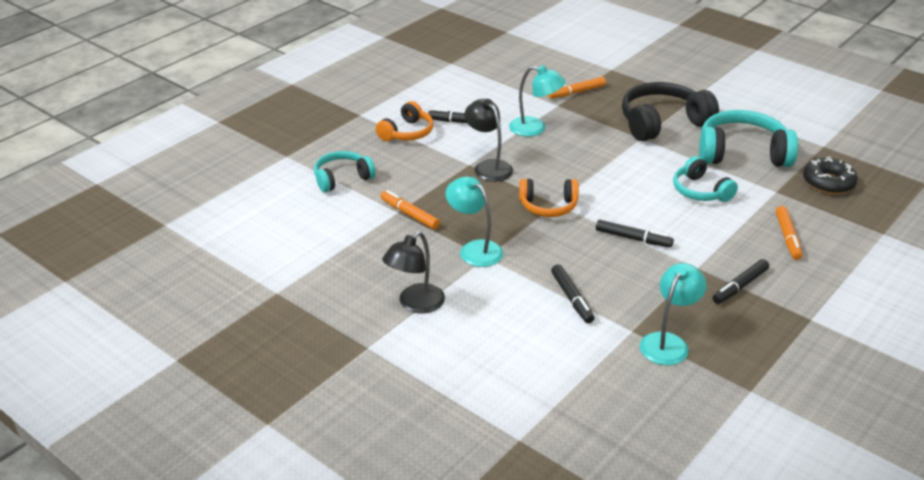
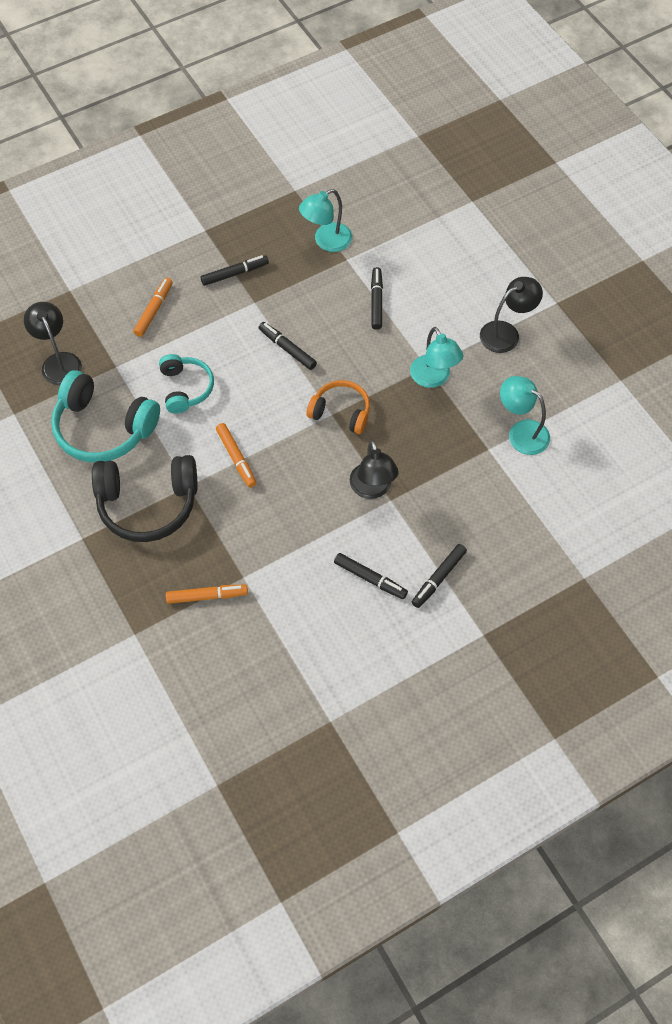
camera: 160 degrees left, 25 degrees up
turquoise headphones [314,151,376,192] -> none
orange headphones [376,101,433,141] -> black marker [412,544,467,608]
orange marker [380,190,440,229] -> orange marker moved to [216,423,256,488]
turquoise lamp [509,65,566,136] -> turquoise lamp moved to [500,376,550,455]
black donut [803,157,858,194] -> black lamp [24,302,82,385]

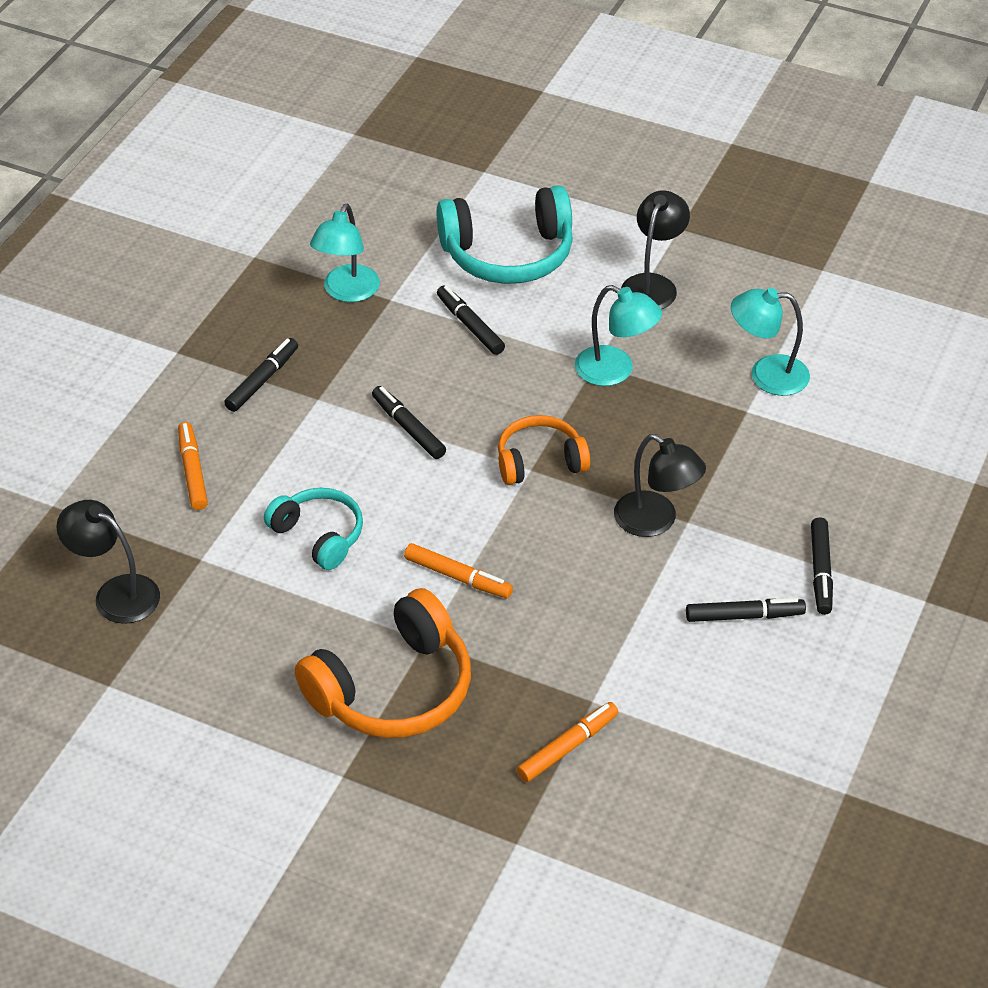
camera: 35 degrees left, 15 degrees down
turquoise headphones [51,370,160,462] -> turquoise headphones moved to [436,185,573,284]
black headphones [92,455,197,542] -> orange headphones [295,588,471,738]
black marker [259,322,317,370] -> black marker turned 45 degrees clockwise [372,386,446,459]

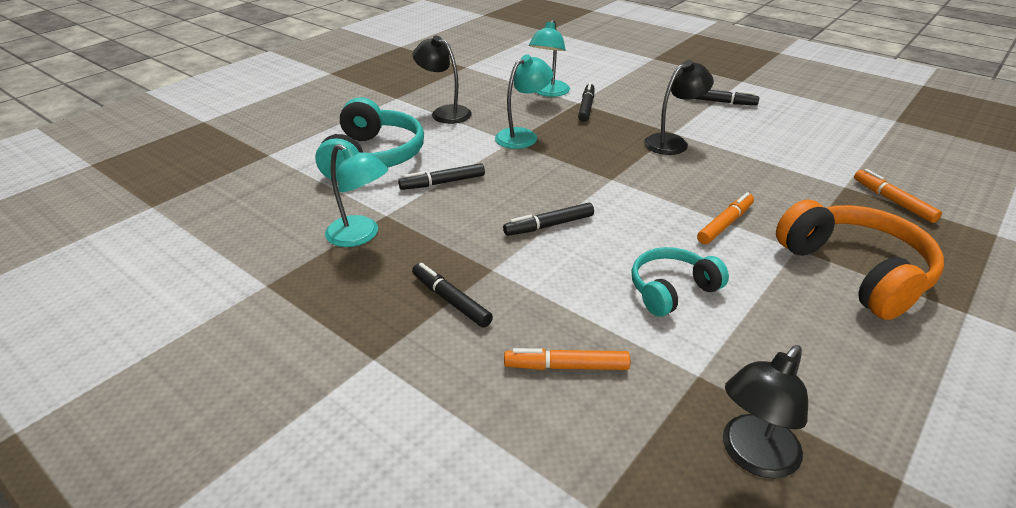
camera: 75 degrees left, 10 degrees down
orange headphones [498,415,590,485] -> none
black marker [686,598,806,622] -> black marker moved to [578,82,594,122]

